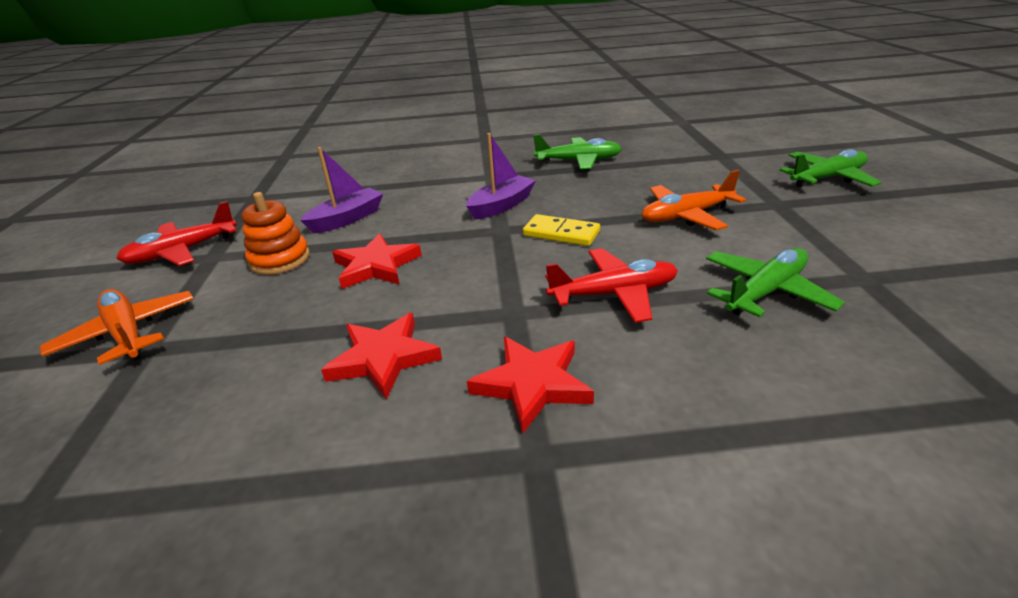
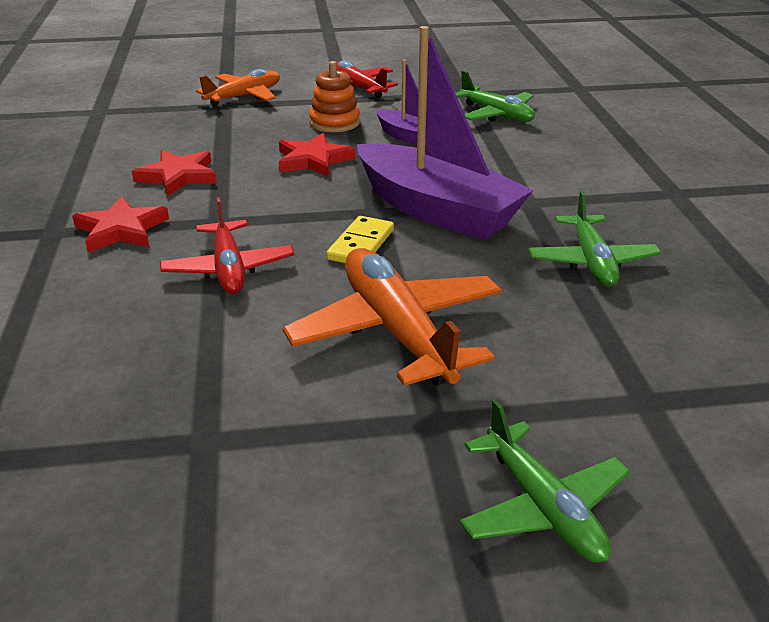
camera: 85 degrees right, 0 degrees up
purple boat [466,133,536,220] -> purple boat [357,26,533,240], size x1.96
orange plane [642,170,746,230] -> orange plane [282,248,502,386], size x1.55
green plane [706,248,845,318] -> green plane moved to [455,71,535,122]

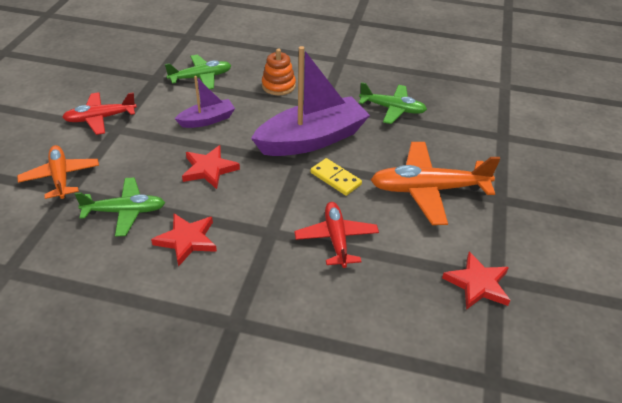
camera: 70 degrees left, 10 degrees up
red star [72,196,169,252] -> red star moved to [442,252,510,310]
red plane [160,197,294,294] -> red plane turned 105 degrees counterclockwise [294,202,379,268]
orange stacking toy [309,61,360,132] -> orange stacking toy moved to [262,49,296,95]
green plane [459,399,630,563] -> green plane moved to [75,178,165,237]

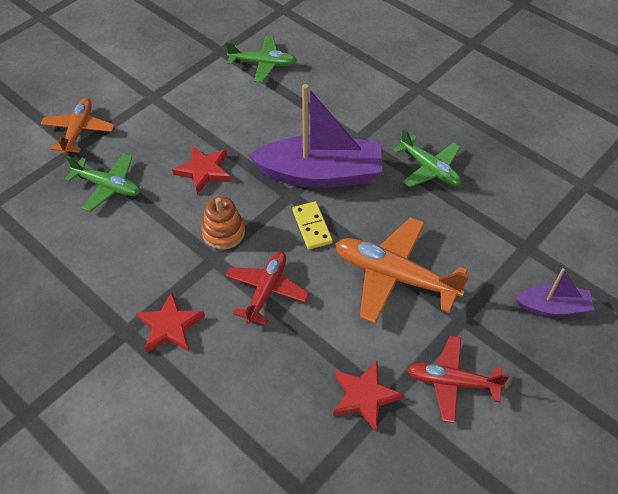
camera: 30 degrees right, 10 degrees up
red plane [62,92,137,135] -> red plane moved to [407,336,510,423]
red star [151,213,217,267] -> red star moved to [136,292,205,353]
purple boat [175,76,235,128] -> purple boat moved to [515,268,594,316]
orange stacking toy [262,49,296,95] -> orange stacking toy moved to [201,196,245,250]

